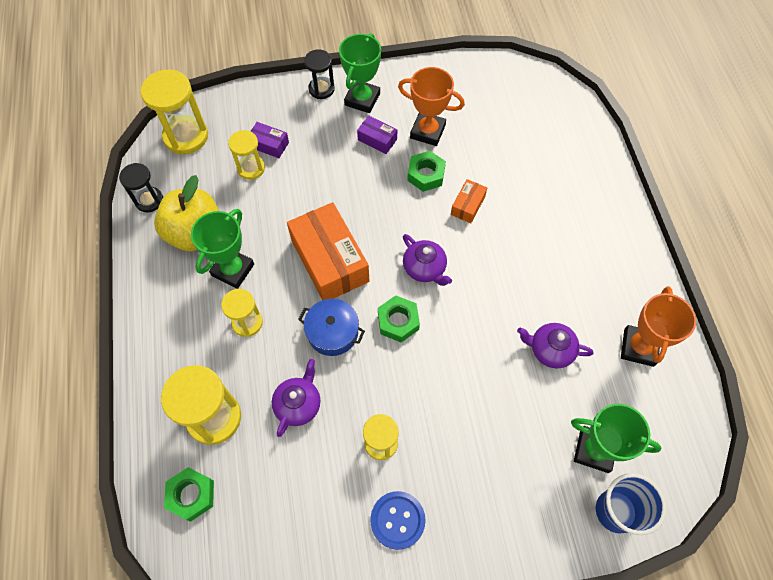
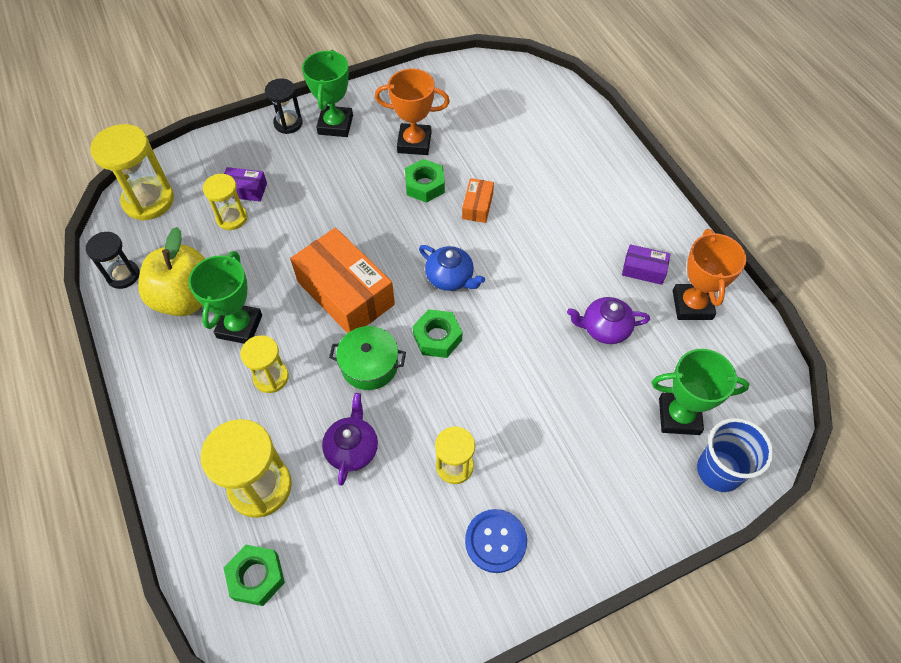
camera: 15 degrees left, 5 degrees down
blue pot [298,299,365,356] -> green pot [329,326,406,390]
purple box [357,116,397,154] -> purple box moved to [622,244,670,285]
purple teapot [403,234,452,286] -> blue teapot [419,245,485,291]

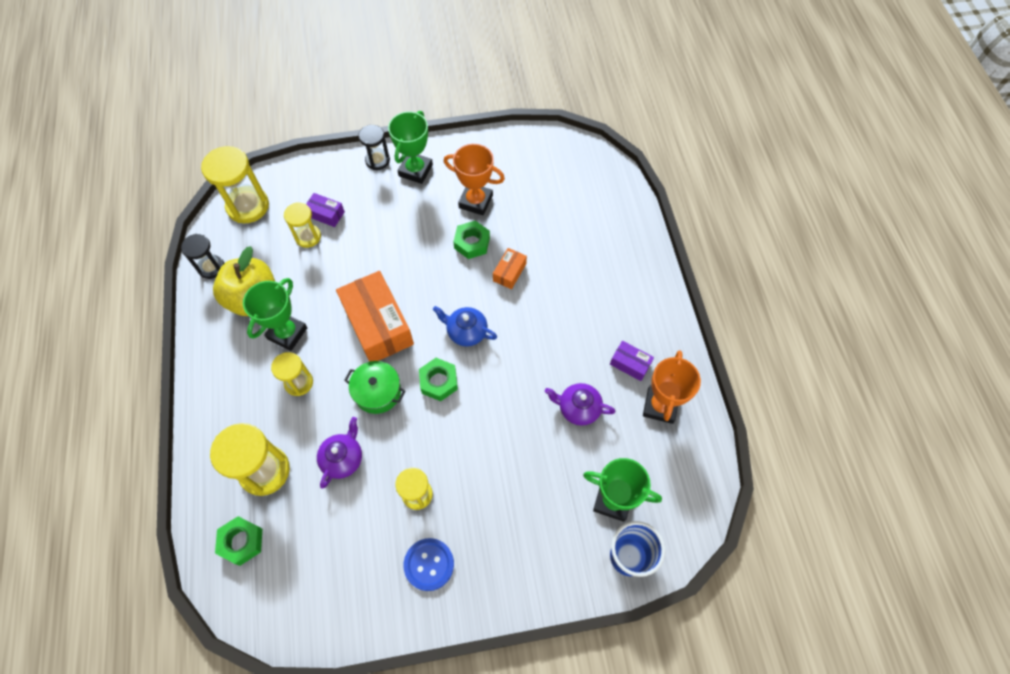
camera: 15 degrees right, 5 degrees up
blue teapot [419,245,485,291] -> blue teapot turned 150 degrees clockwise [433,306,497,347]

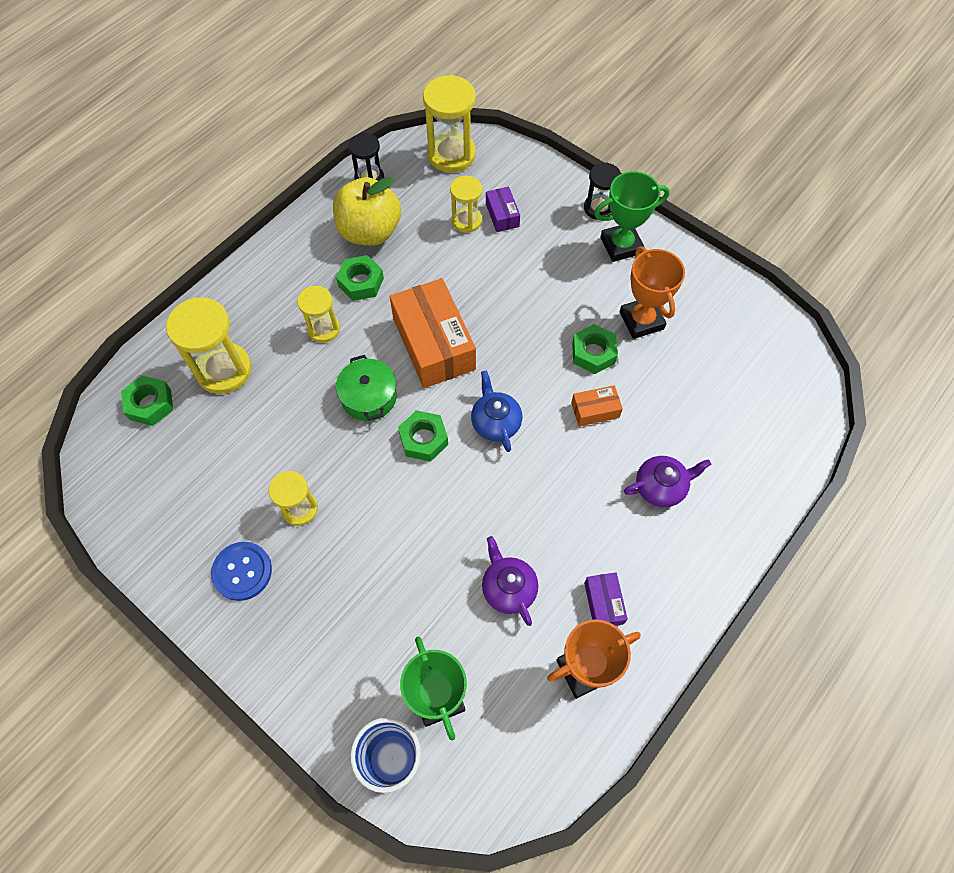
camera: 50 degrees right, 0 degrees up
green trophy [243,278,307,351] -> green nut [336,255,384,301]
purple teapot [317,417,362,488] -> purple teapot moved to [624,456,711,507]
orange box [336,271,414,362] -> orange box turned 45 degrees counterclockwise [390,278,476,388]

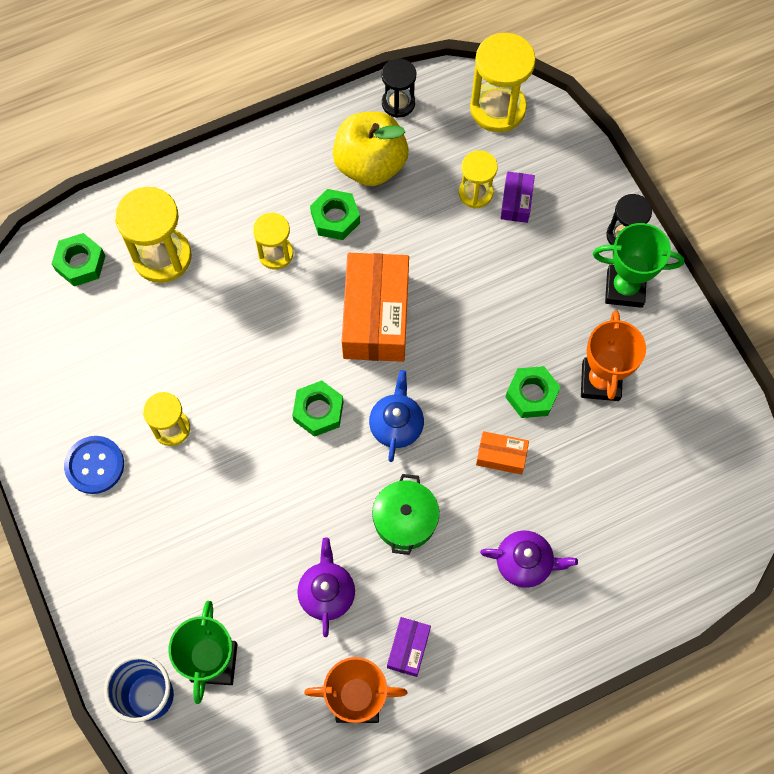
camera: 25 degrees right, 5 degrees up
green pot [336,355,397,421] -> green pot moved to [372,474,439,555]

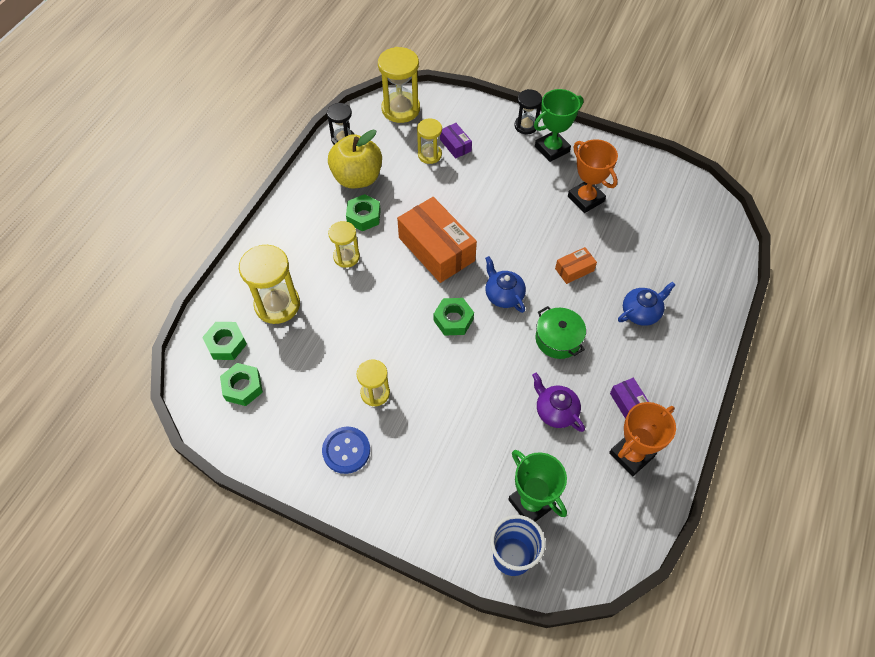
camera: 40 degrees left, 10 degrees down
purple teapot [480,531,578,588] -> blue teapot [618,282,675,326]
green nut [505,366,560,418] -> green nut moved to [220,363,263,406]

